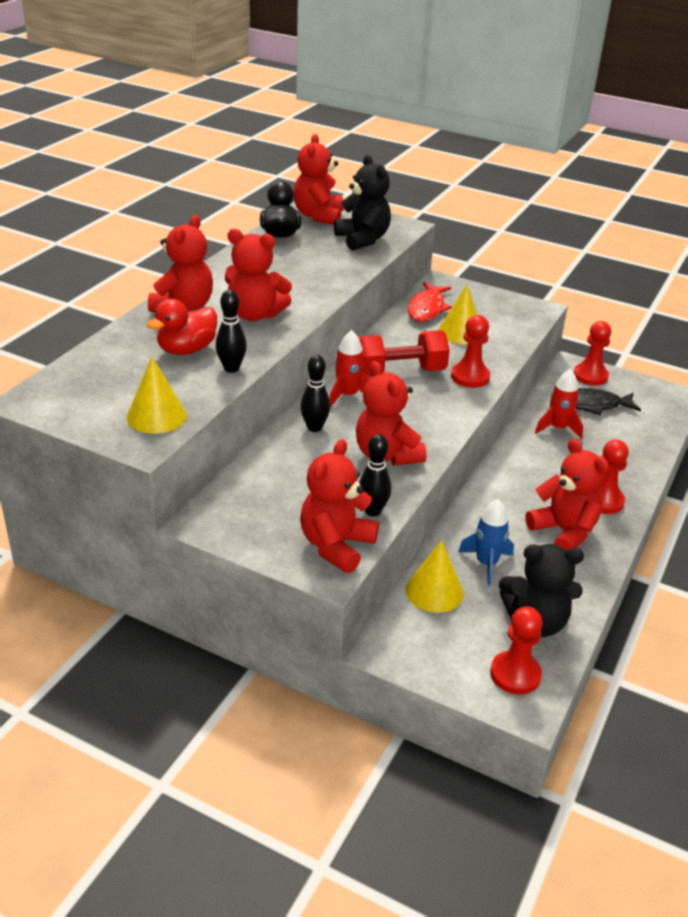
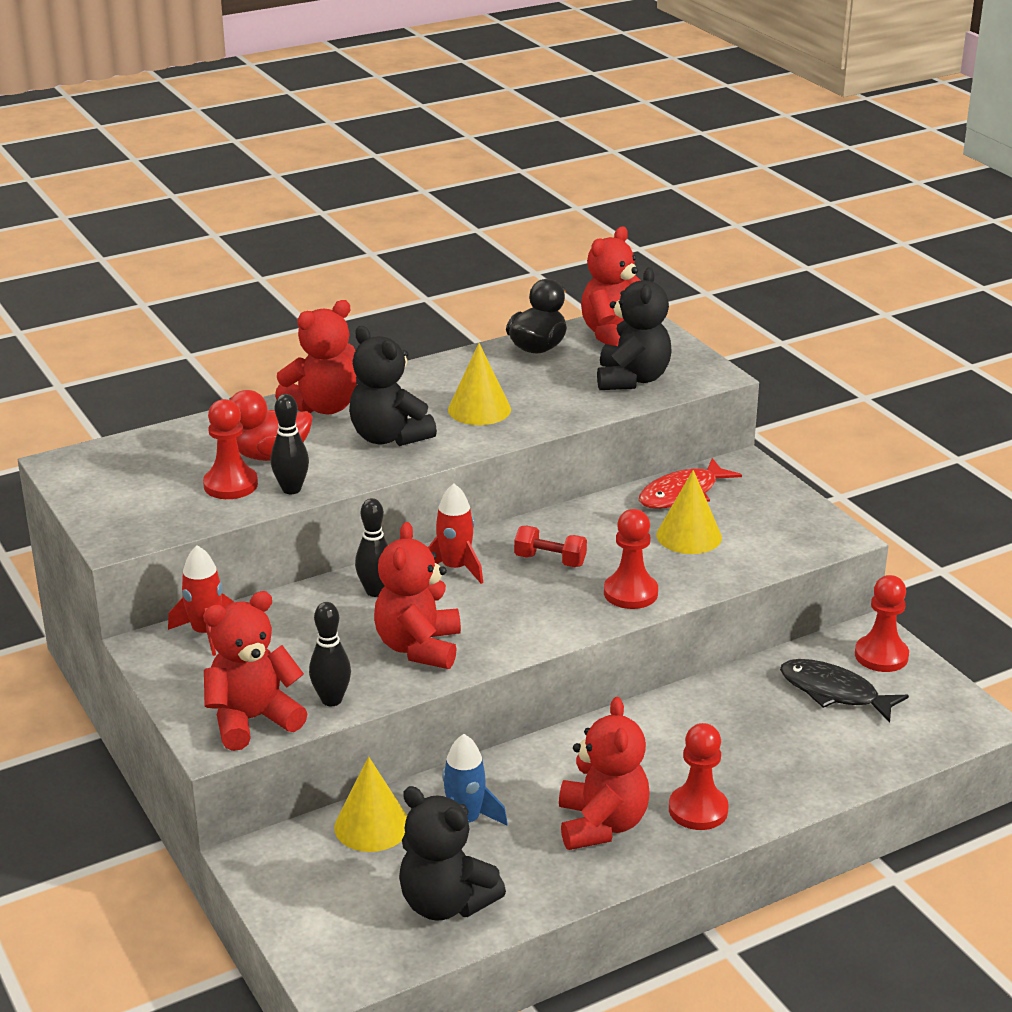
camera: 35 degrees right, 5 degrees down
yellow cone [127,356,187,434] -> yellow cone moved to [448,343,511,425]
red teddy bear [225,229,292,321] -> black teddy bear [349,326,437,446]
red dumbbell [358,330,450,376] -> red dumbbell [514,526,587,567], size x0.57
red pawn [490,606,543,695] -> red pawn moved to [203,399,258,499]
red rocket [535,369,583,439] -> red rocket moved to [168,545,234,656]

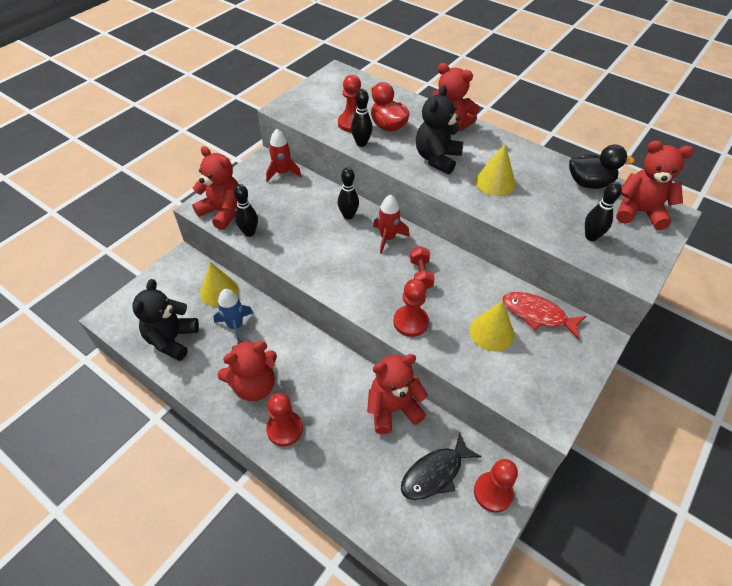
camera: 65 degrees right, 20 degrees up
red teddy bear [374,522,461,669] -> red teddy bear moved to [367,354,428,434]
black teddy bear [597,267,672,390] -> black bowling pin [585,182,622,241]
black fish [780,659,909,722] -> black fish turned 135 degrees counterclockwise [401,433,482,500]

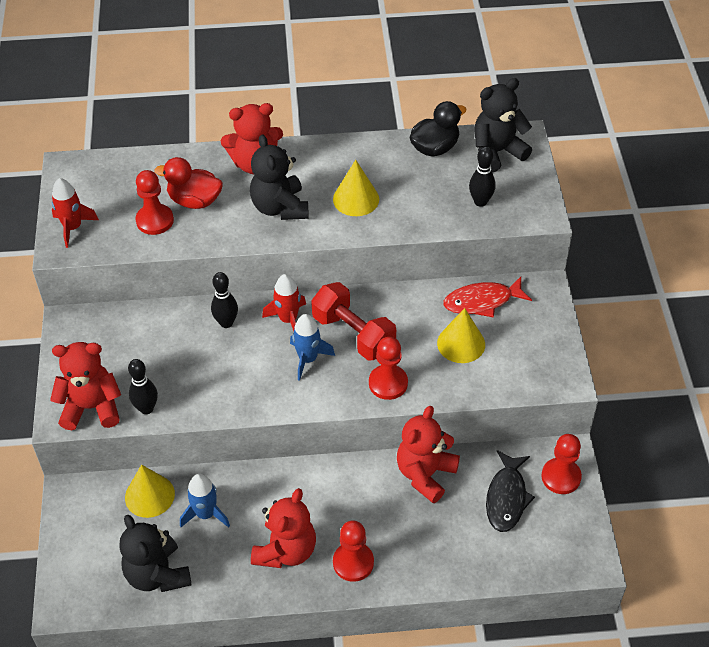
camera: 40 degrees left, 0 degrees up
red rocket [266,129,302,182] -> red rocket moved to [52,178,99,248]
black bowling pin [351,89,373,147] -> none
red dumbbell [410,246,435,289] -> red dumbbell [311,282,396,361], size x1.76
red teddy bear [616,141,694,230] -> black teddy bear [474,78,532,172]
none -> blue rocket [290,314,335,381]

